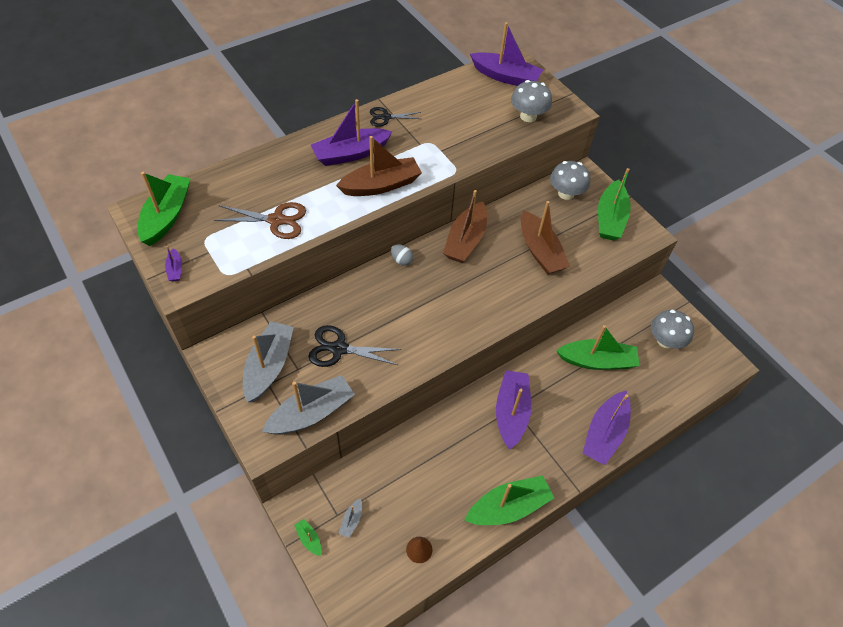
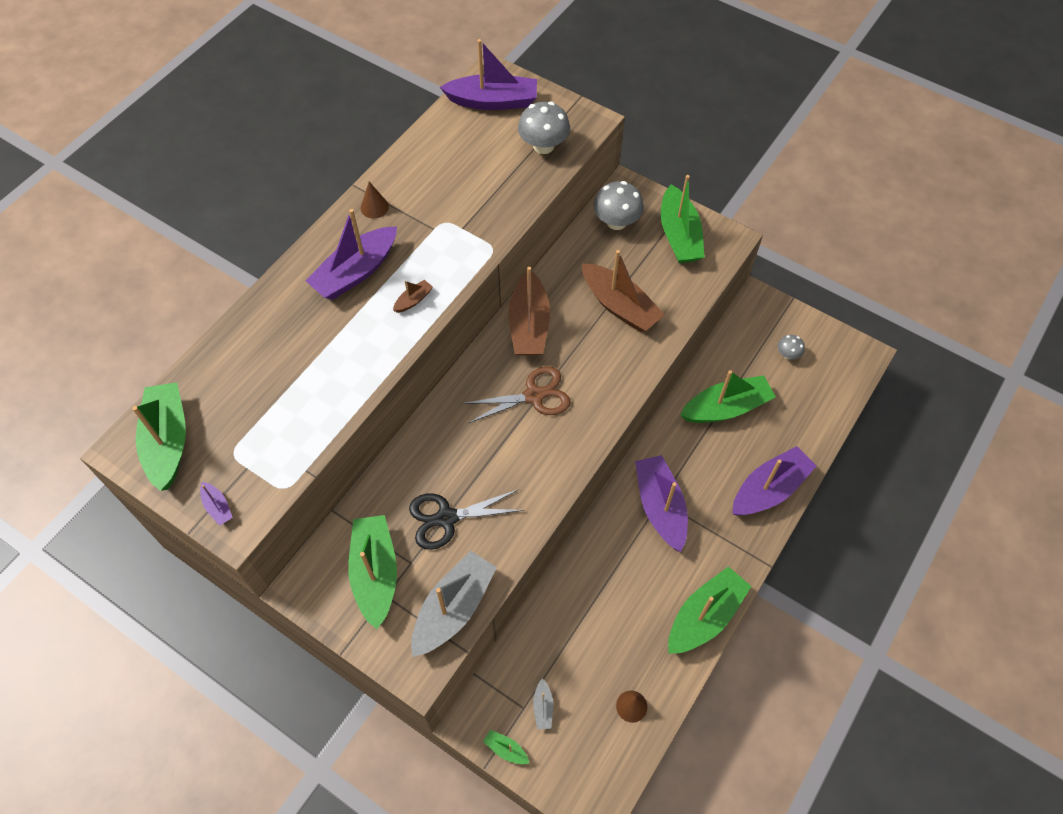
camera: 20 degrees left, 5 degrees up
brown scissors [214,202,306,239] -> brown scissors moved to [461,366,571,423]
grey boat [243,321,294,402] -> green boat [348,515,397,629]
brown boat [336,136,422,196] -> brown boat [393,280,433,313], size x0.43
black scissors [370,107,421,127] -> brown cone [361,182,389,219]
grey egg [391,244,413,266] -> none
purple boat [582,391,631,465] -> purple boat turned 135 degrees counterclockwise [732,446,817,516]
grey mushroom [651,310,694,348] -> grey mushroom [778,335,805,359], size x0.54

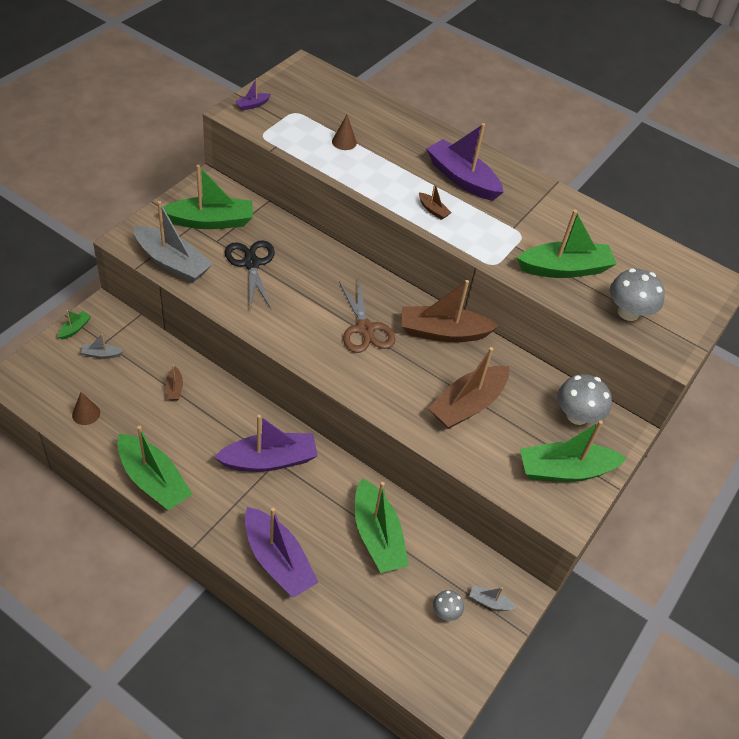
camera: 85 degrees right, 10 degrees down
green boat [132,382,186,491] -> green boat moved to [517,210,617,278]
brown cone [361,182,389,219] -> brown cone moved to [332,115,357,150]
purple boat [440,39,537,110] -> none
none -> brown boat [166,364,183,400]
none -> grey boat [470,585,516,611]

